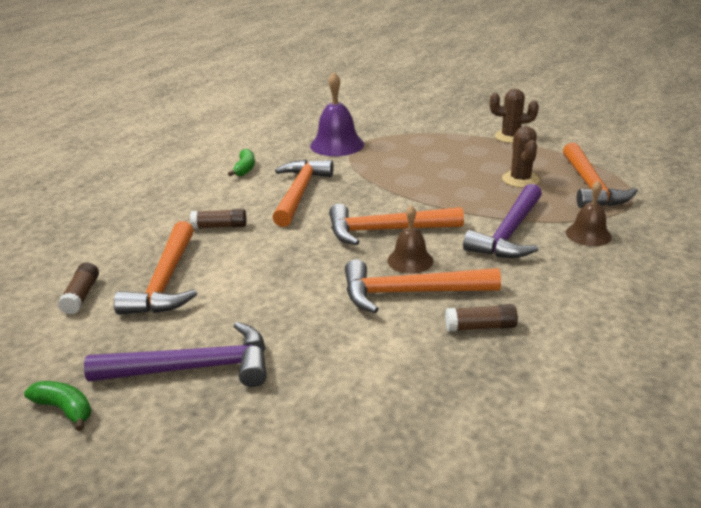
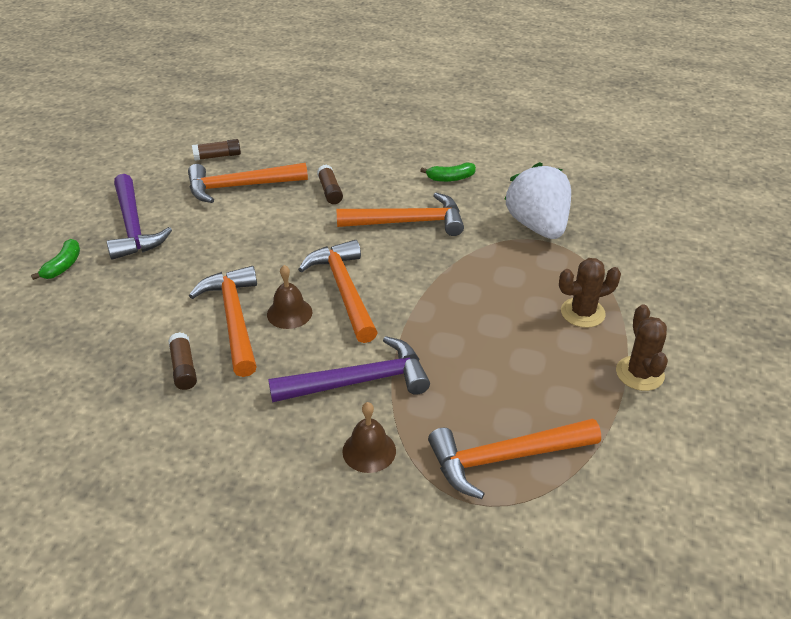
camera: 75 degrees right, 10 degrees up
green banana [24,381,92,431] -> green banana moved to [31,239,80,280]
purple bell [310,72,364,156] -> white strawberry [504,162,571,239]
purple hammer [463,184,542,258] -> purple hammer turned 150 degrees clockwise [268,336,430,403]
brown cactus [502,126,540,188] -> brown cactus moved to [559,258,621,328]

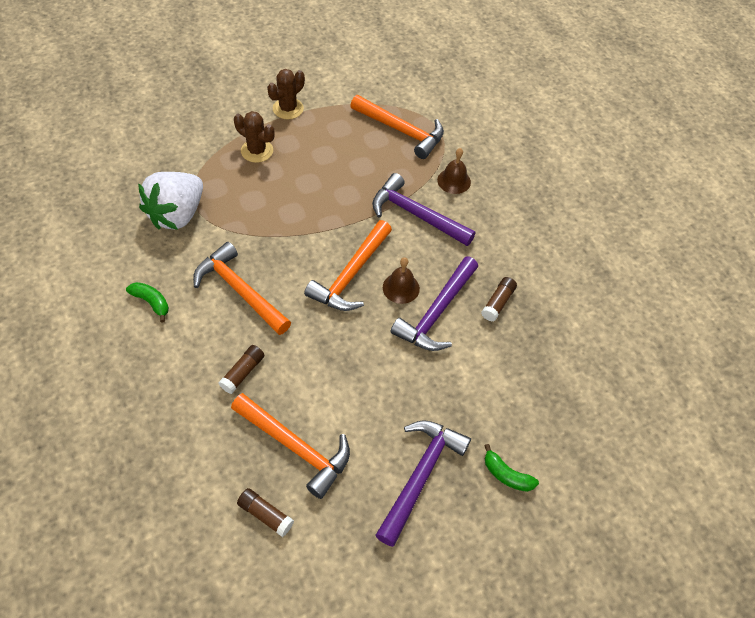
camera: 135 degrees left, 15 degrees up
green banana [31,239,80,280] -> green banana turned 120 degrees counterclockwise [484,444,539,492]
orange hammer [189,266,257,377] -> purple hammer [390,257,478,351]

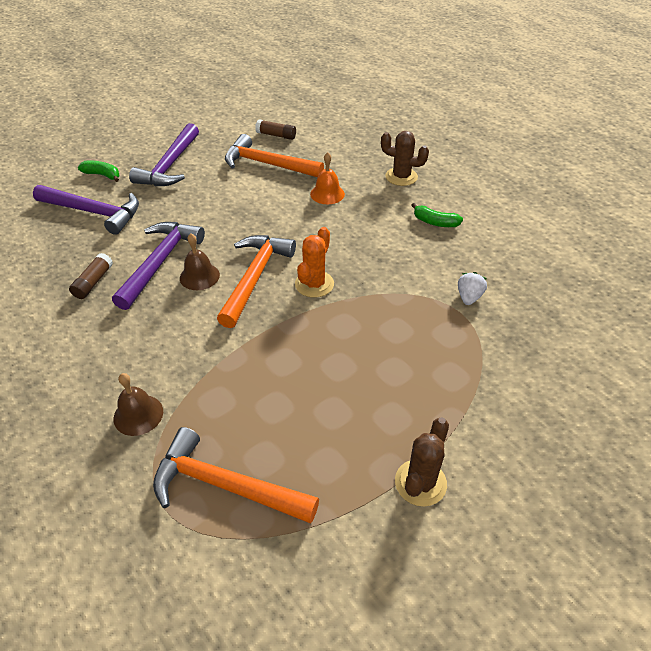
camera: 170 degrees right, 10 degrees down
white strawberry [138,172,203,230] -> white strawberry [458,272,487,305], size x0.43
orange hammer [193,242,291,335] -> none
brown glue stick [219,345,265,394] -> orange bell [310,152,345,204]
brown cactus [234,111,274,163] -> brown cactus moved to [381,131,429,186]
purple hammer [372,173,475,246] -> purple hammer moved to [33,185,139,235]
none -> orange cactus [295,227,334,298]

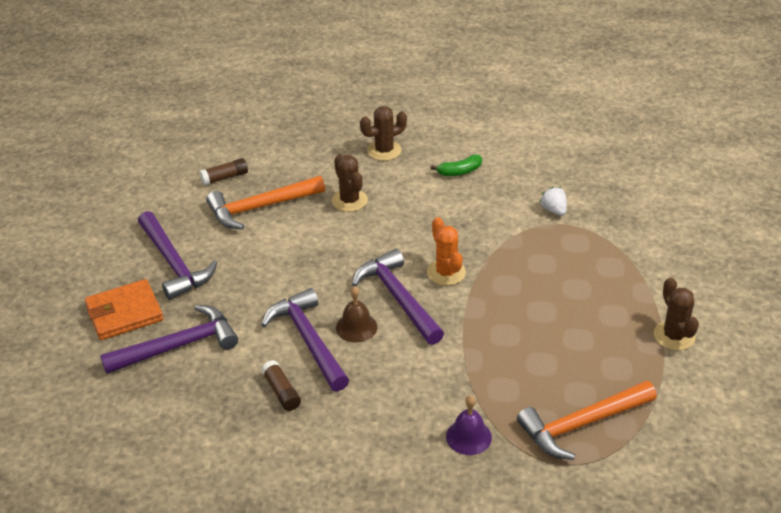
camera: 45 degrees left, 5 degrees down
green banana [78,161,120,182] -> orange wallet [85,279,163,340]
brown bell [114,373,163,436] -> purple bell [446,395,492,455]
orange hammer [217,235,296,328] -> purple hammer [352,249,444,345]
orange bell [310,152,345,204] -> brown cactus [332,155,368,212]

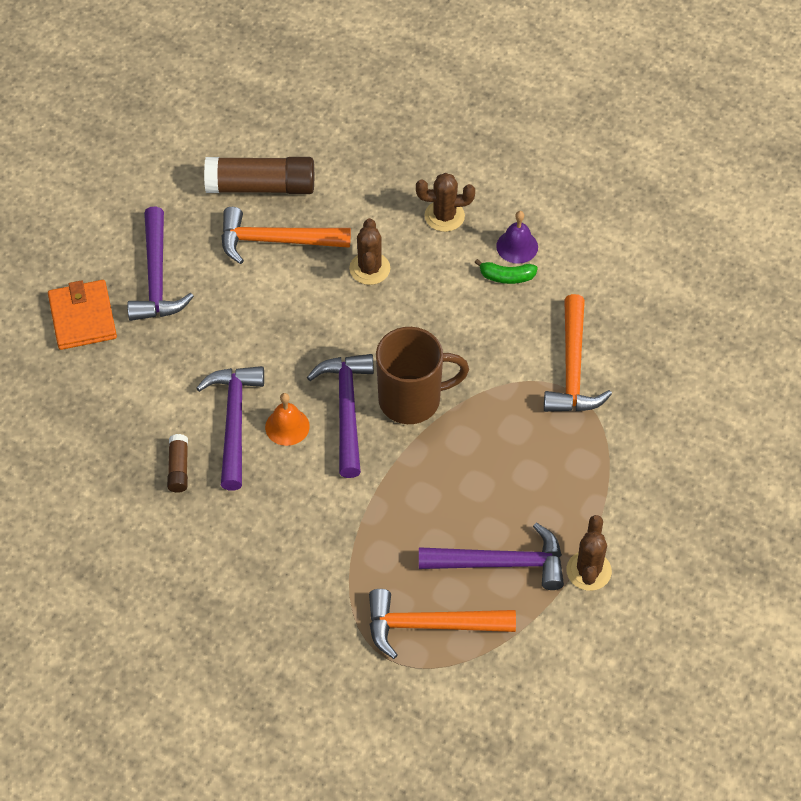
camera: 25 degrees right, 15 degrees up
orange wallet [85,279,163,340] -> orange wallet turned 75 degrees clockwise [48,280,117,350]
purple hammer [100,305,238,374] -> purple hammer moved to [419,523,564,590]
brown glue stick [199,158,248,186] -> brown glue stick [204,157,314,194], size x2.05
brown bell [336,286,377,342] -> orange bell [265,393,310,446]
orange cactus [427,217,466,286] -> brown mug [376,327,469,424]
purple bell [446,395,492,455] -> purple bell moved to [496,211,538,264]
white strawberry [540,187,567,216] -> orange hammer [544,294,612,412]

